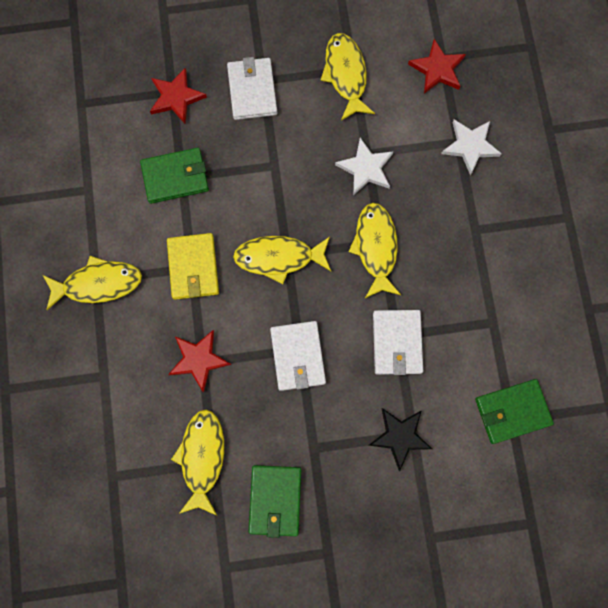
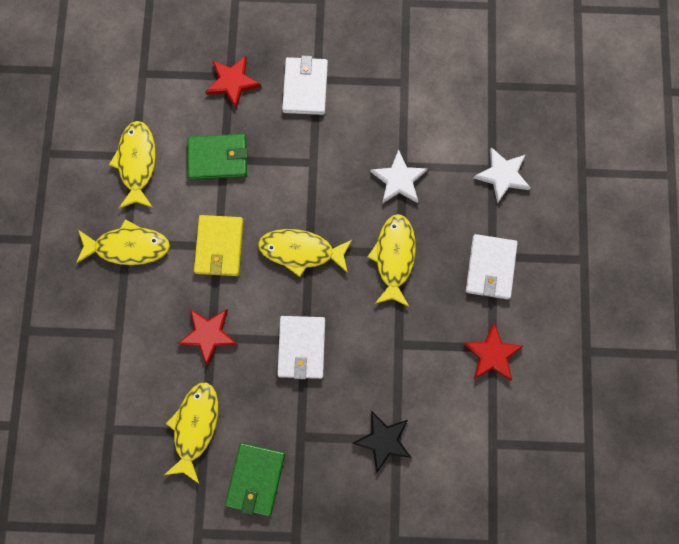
camera: 10 degrees right, 0 degrees up
yellow fish [320,33,375,121] -> yellow fish moved to [109,121,155,209]
white wallet [373,310,423,375] -> white wallet moved to [466,234,518,299]
red star [408,39,466,93] -> red star moved to [463,323,523,381]
green wallet [475,379,554,444] -> none

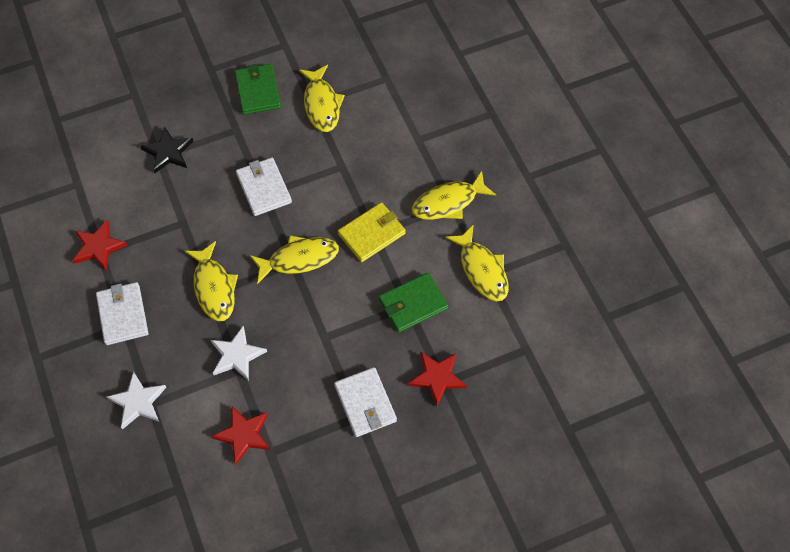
camera: 155 degrees right, 15 degrees down
red star [177,309,238,366] -> red star moved to [211,406,270,464]
yellow wallet [194,215,243,276] -> yellow wallet turned 75 degrees clockwise [338,202,406,262]

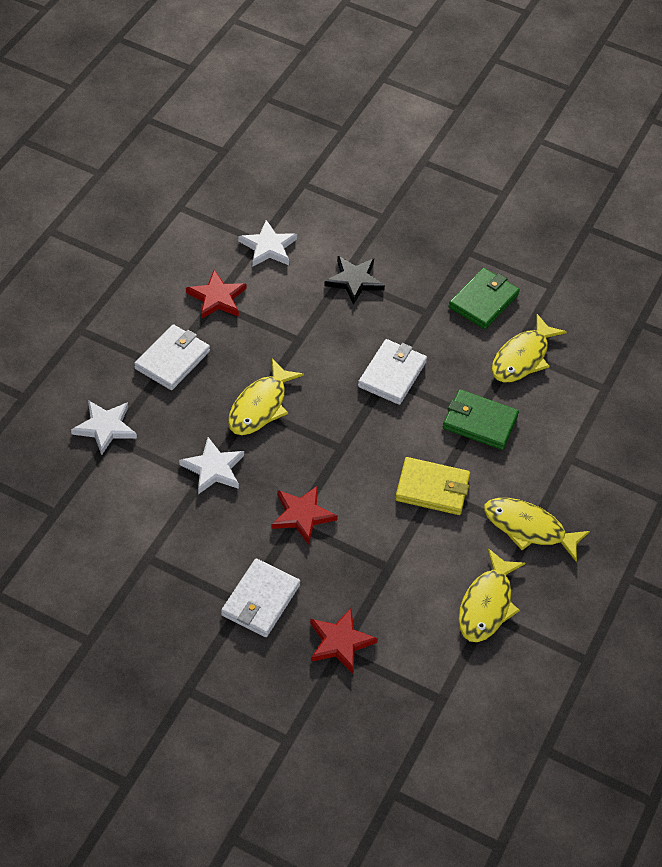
camera: 45 degrees right, 10 degrees down
red star [211,406,270,464] -> red star moved to [271,485,338,545]
yellow fish [250,235,339,284] -> none
green wallet [379,273,448,333] -> green wallet moved to [443,389,519,450]
none -> white star [238,220,297,267]

